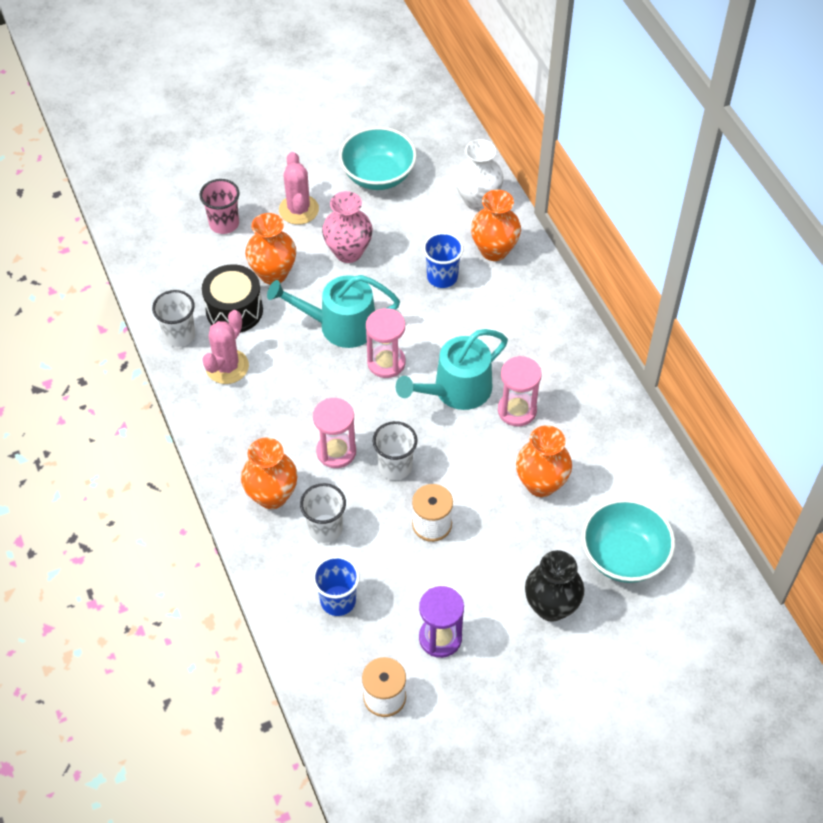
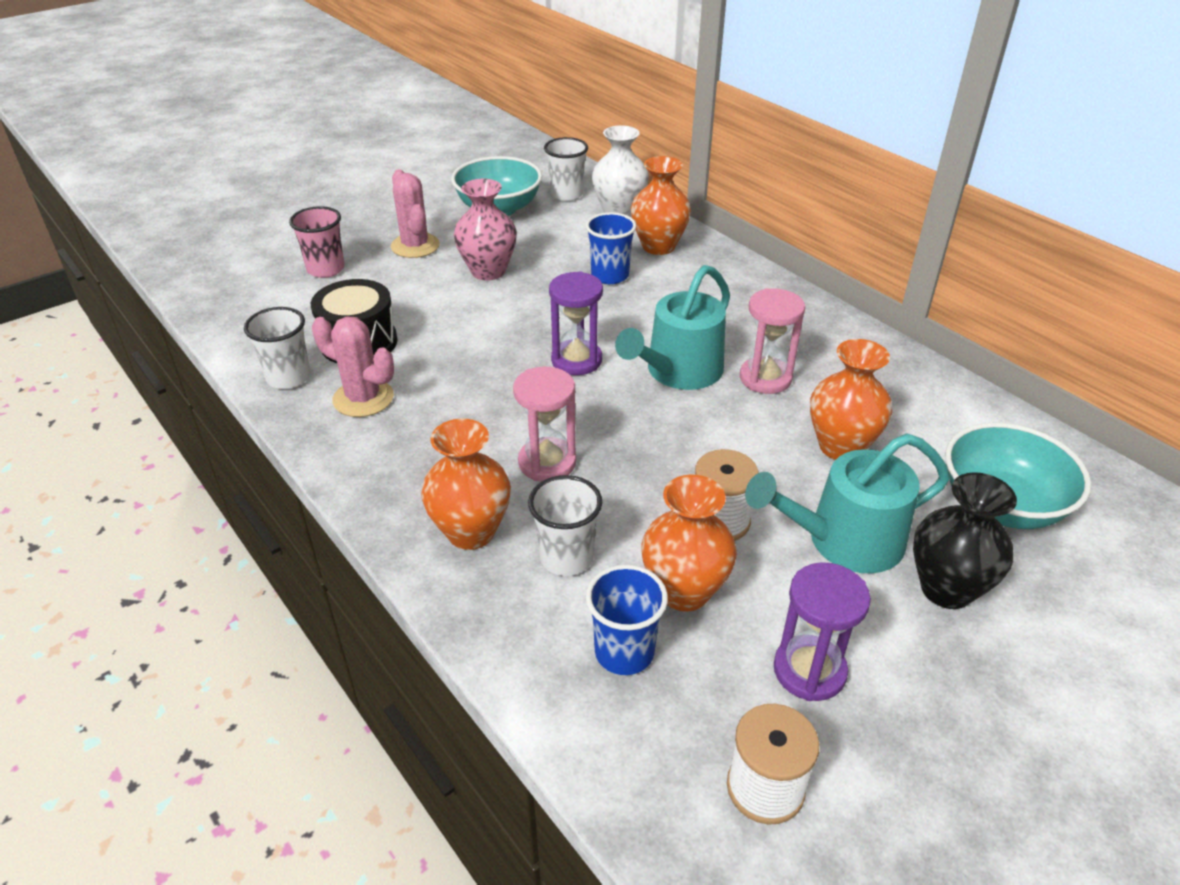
camera: 15 degrees left, 15 degrees down
pink cactus [202,310,249,384] -> pink cactus turned 75 degrees counterclockwise [312,317,394,417]
orange vase [245,213,296,285] -> orange vase moved to [641,475,737,611]
turquoise watering can [267,275,400,348] -> turquoise watering can moved to [745,434,950,574]
pink hourglass [366,308,406,378] -> purple hourglass [549,272,603,375]
white cup [373,421,418,480] -> white cup moved to [544,137,588,201]

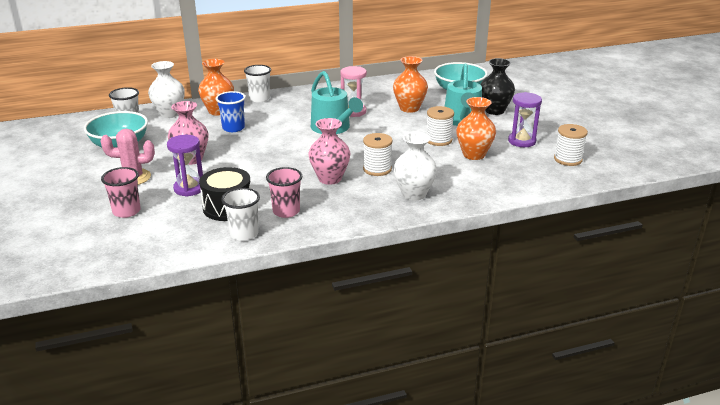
camera: 70 degrees left, 10 degrees down
pink cactus [312,317,394,417] -> pink cup [266,167,302,218]
orange vase [421,418,511,550] -> white vase [393,132,437,201]
pink hourglass [513,367,576,482] -> white spool [363,133,393,176]
white cup [528,475,602,576] -> white cup moved to [244,65,271,102]
purple hourglass [549,272,603,375] -> purple hourglass moved to [167,135,203,197]
blue cup [586,565,668,675] -> none
none -> pink vase [309,118,350,185]

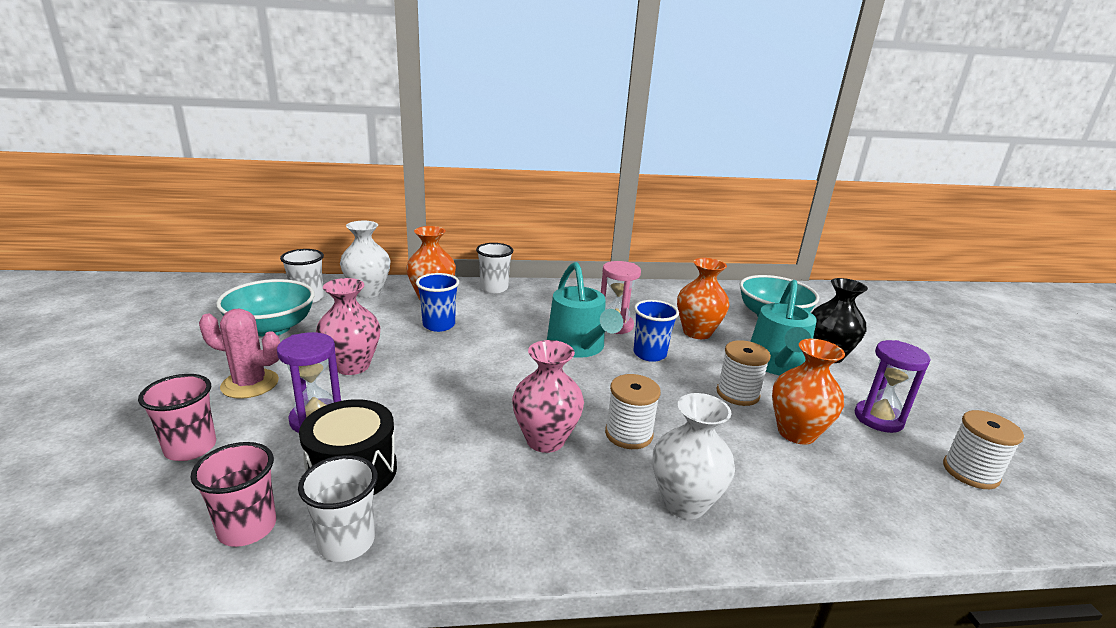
camera: 10 degrees right, 5 degrees down
pink cup [266,167,302,218] -> pink cup moved to [191,442,276,547]
none -> blue cup [633,300,679,362]

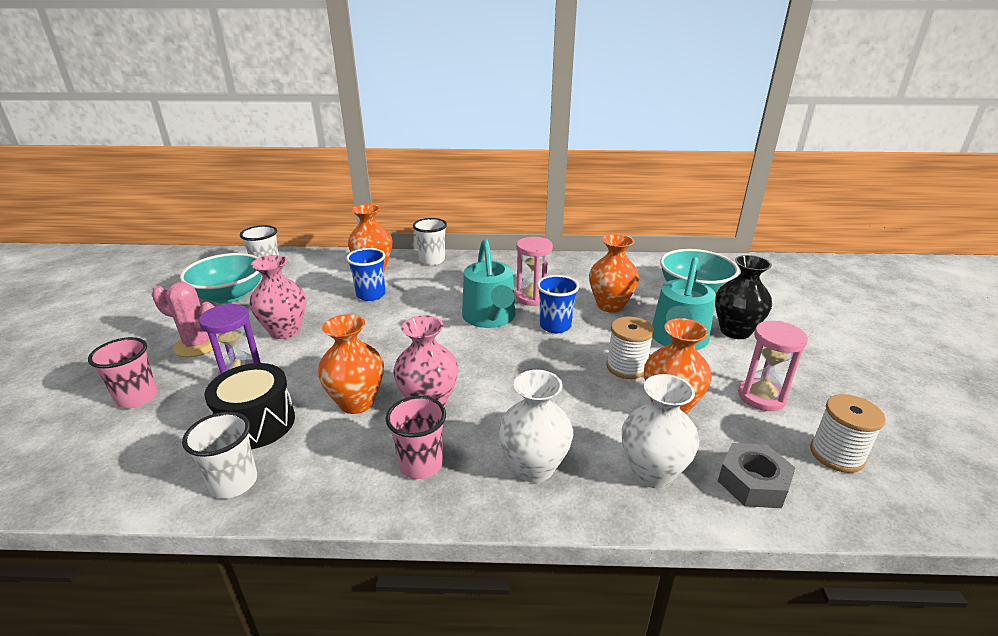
camera: 10 degrees right, 5 degrees up
pink cup [191,442,276,547] -> pink cup moved to [386,396,446,479]
white vase [340,221,390,298] -> white vase moved to [622,374,699,488]
white spool [605,374,661,449] -> none
purple hourglass [855,340,930,433] -> pink hourglass [738,321,808,411]
none -> orange vase [318,314,384,414]
none -> grey nut [718,443,796,508]

